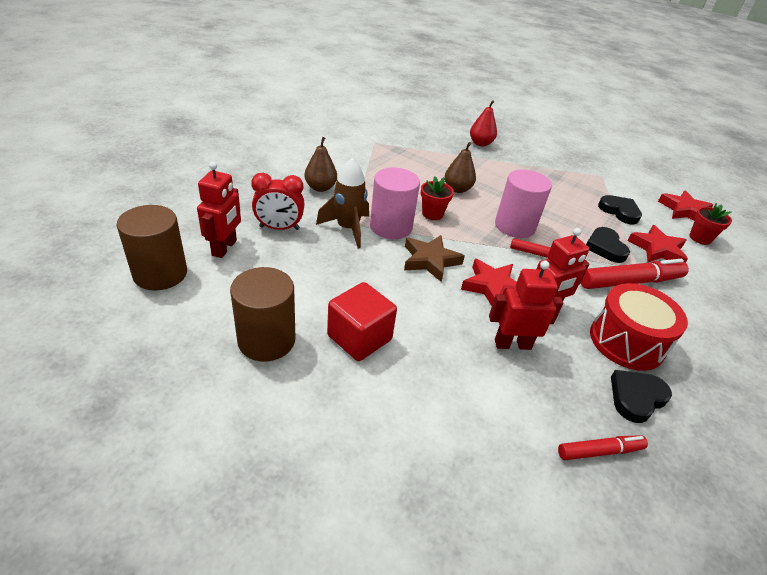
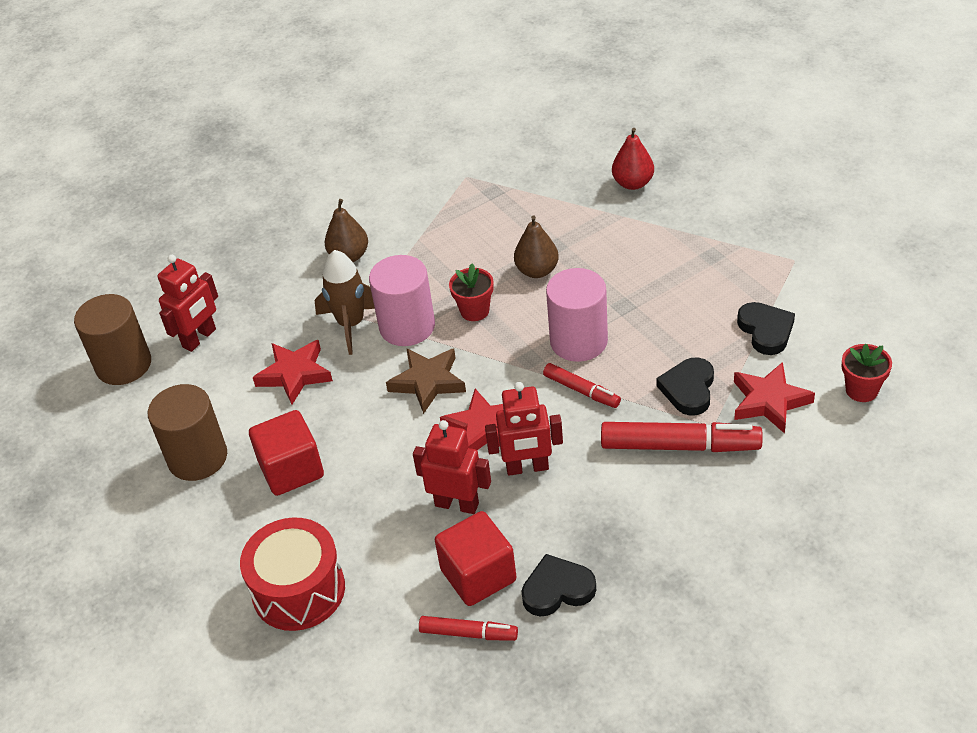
camera: 30 degrees right, 5 degrees up
red clock [251,173,305,230] -> none
red drum [590,283,688,371] -> red drum moved to [240,518,345,631]
red star [658,190,713,221] -> red star moved to [253,340,333,405]
none -> red cube [435,511,517,606]

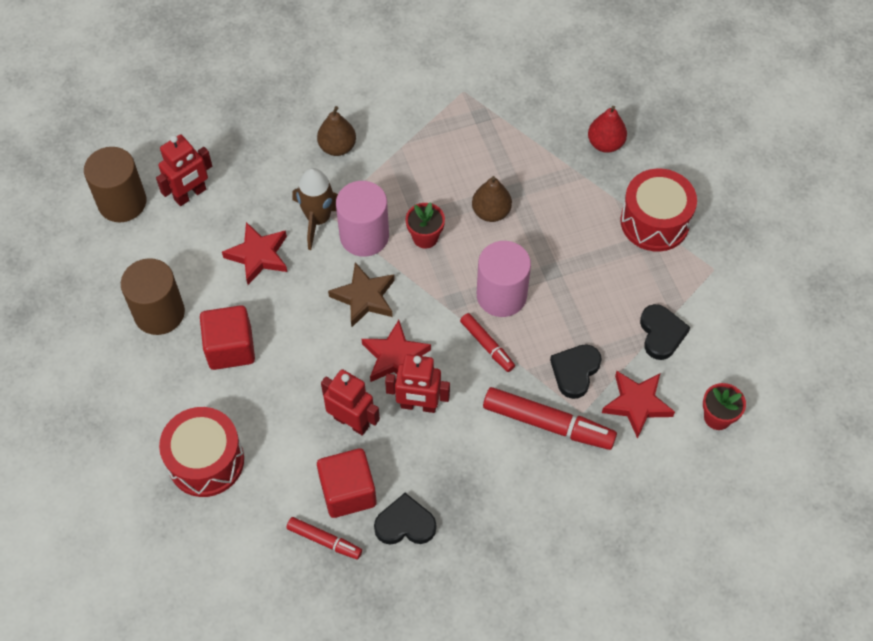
camera: 10 degrees right, 15 degrees up
none -> red drum [620,169,697,252]

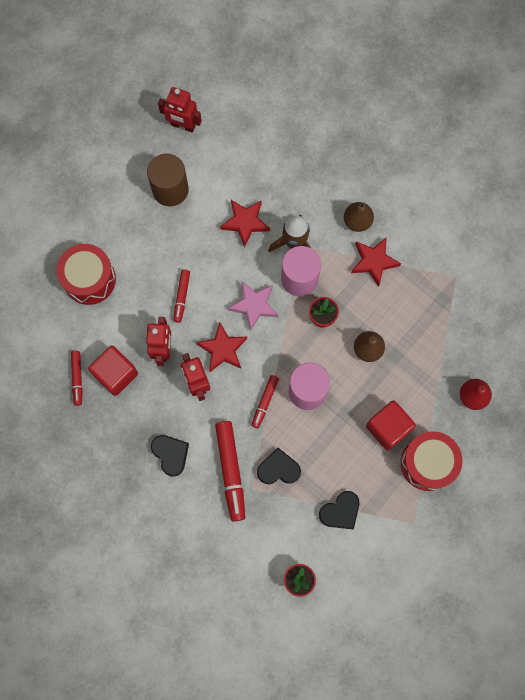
camera: 60 degrees right, 15 degrees up
brown cylinder [84,147,146,222] -> none
red robot [156,134,212,206] -> red robot moved to [158,87,202,133]
red cube [200,305,255,370] -> red cube moved to [366,400,416,450]
brown star [328,262,395,327] -> pink star [228,281,278,331]
black heart [374,493,436,545] -> black heart moved to [151,435,189,477]
red star [602,371,675,439] -> red star moved to [351,237,401,287]
none -> red marker [174,269,190,323]

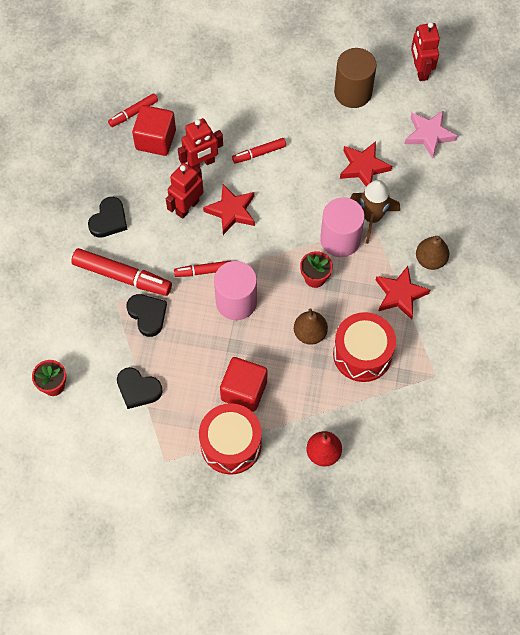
camera: 60 degrees right, 10 degrees down
red drum [56,244,116,305] -> red drum moved to [333,312,396,382]
red marker [215,421,245,522] -> red marker turned 120 degrees counterclockwise [71,248,172,296]
pink star [228,281,278,331] -> pink star moved to [405,110,458,158]

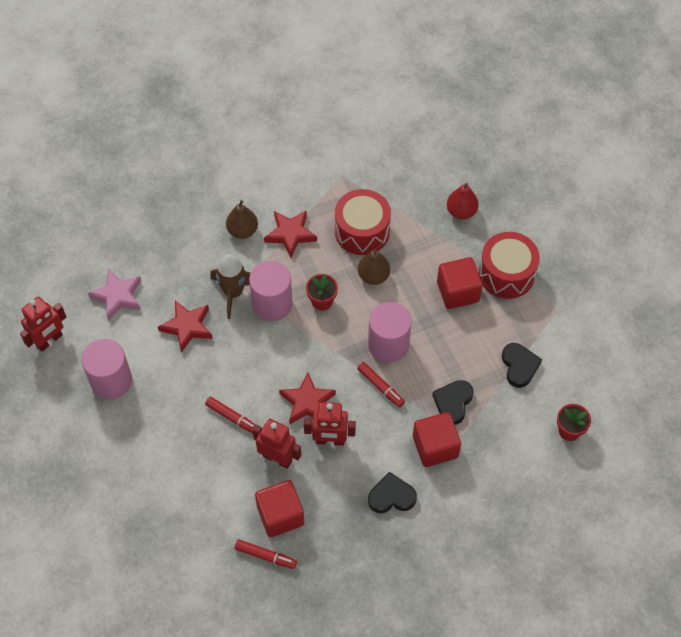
camera: 125 degrees left, 5 degrees down
red marker [71,248,172,296] -> red cube [413,412,461,467]
brown cylinder [334,48,377,108] -> pink cylinder [81,339,132,400]

